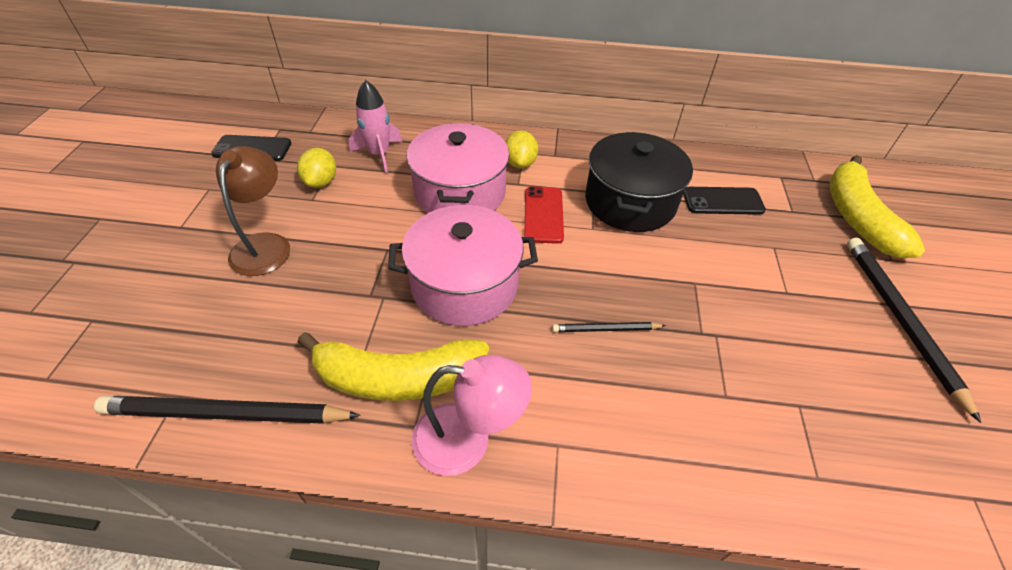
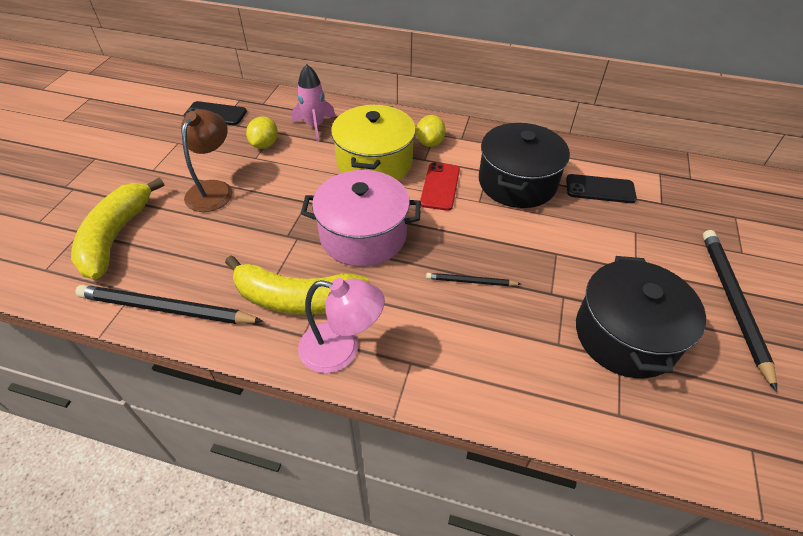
camera: 10 degrees right, 0 degrees up
pink pot [406,123,510,213] -> yellow pot [331,105,416,180]
yellow banana [830,155,925,258] -> yellow banana moved to [71,178,164,279]
none -> black pot [576,256,706,378]

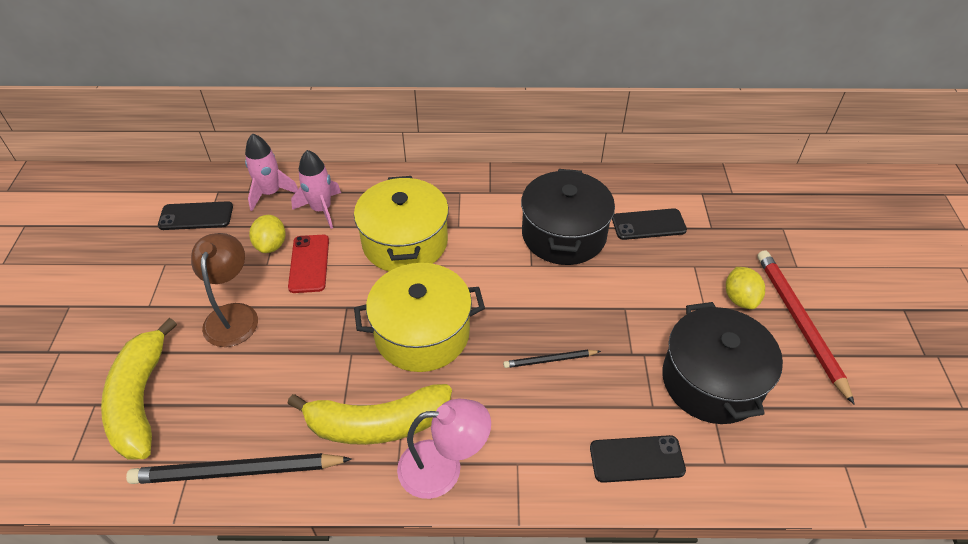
camera: 15 degrees left, 0 degrees up
pink pot [301,170,421,267] -> yellow pot [354,263,485,372]
yellow lemon [416,115,446,147] -> yellow lemon moved to [726,267,765,309]
red phone [420,162,460,211] -> red phone moved to [288,235,329,293]
black pencil [702,230,777,392] -> red pencil [757,250,855,405]
none -> pink rocket [245,133,298,211]
none -> black phone [590,435,686,483]

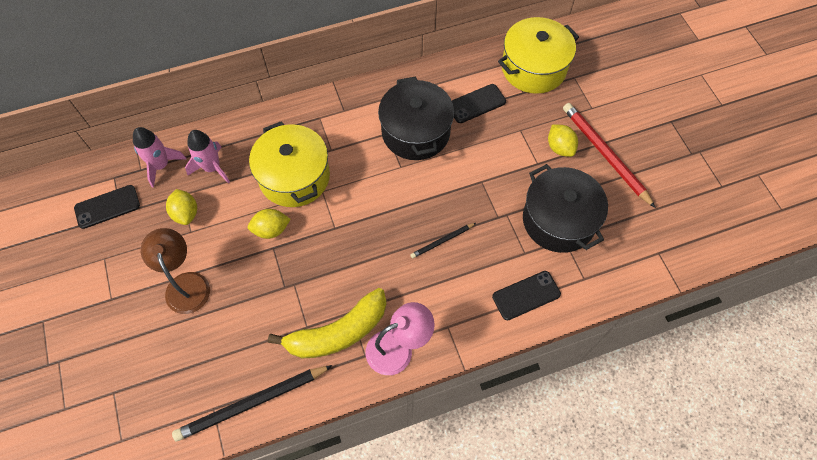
camera: 20 degrees left, 15 degrees up
yellow banana [101,318,177,460] -> none
red phone [288,235,329,293] -> none
yellow pot [354,263,485,372] -> yellow pot moved to [498,17,579,94]
none -> yellow lemon [248,209,291,239]

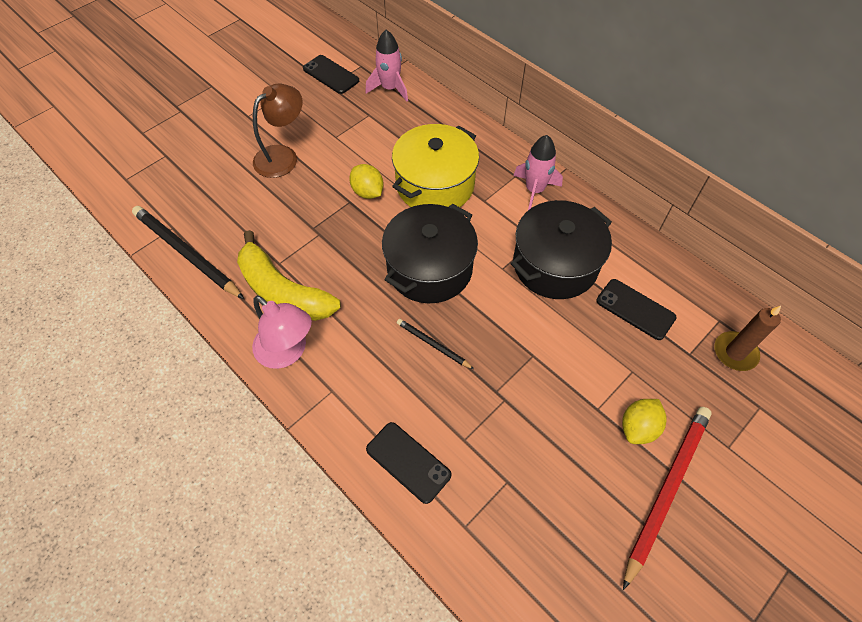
camera: 65 degrees right, 5 degrees down
yellow lemon [166,189,197,225] -> none
pink rocket [185,130,230,184] -> pink rocket moved to [513,135,563,210]
yellow pot [498,17,579,94] -> brown candle [714,306,781,371]
black pot [523,164,608,253] -> black pot moved to [382,204,478,303]

